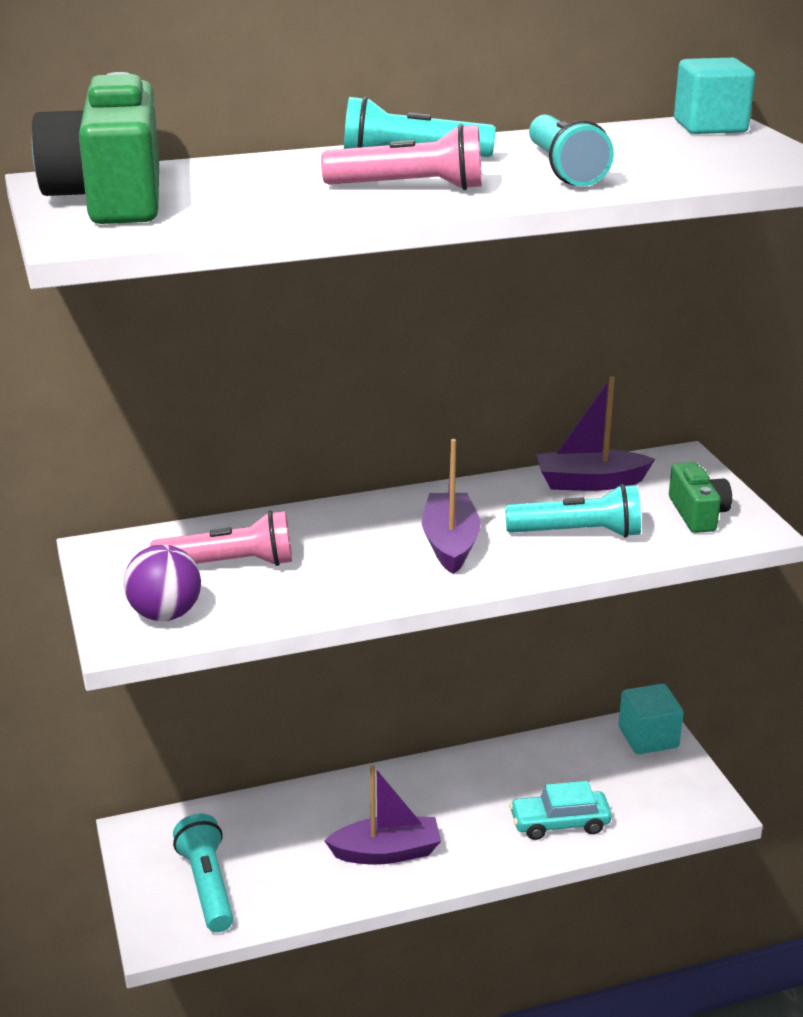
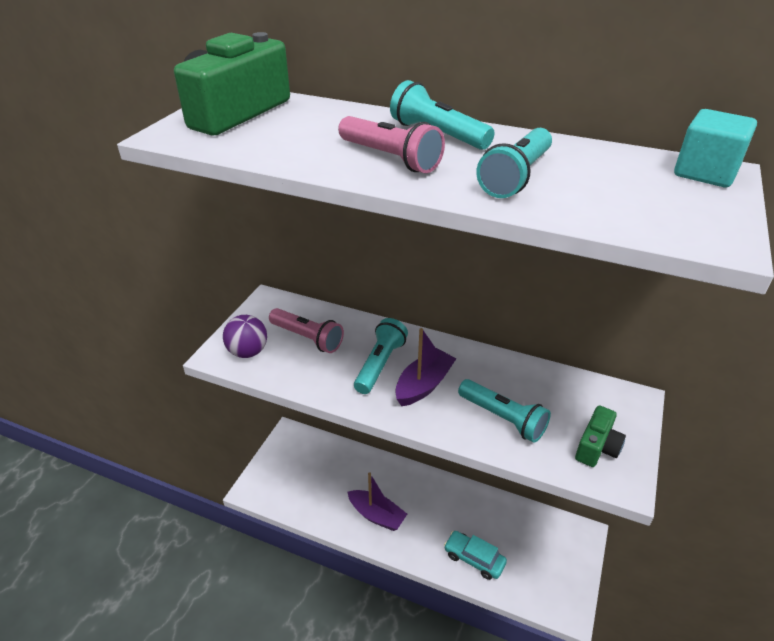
camera: 40 degrees right, 10 degrees up
turquoise flashlight [173,814,233,932] -> turquoise flashlight moved to [354,318,408,394]
purple boat [536,376,655,491] -> none
turquoise cube [619,684,684,754] -> none

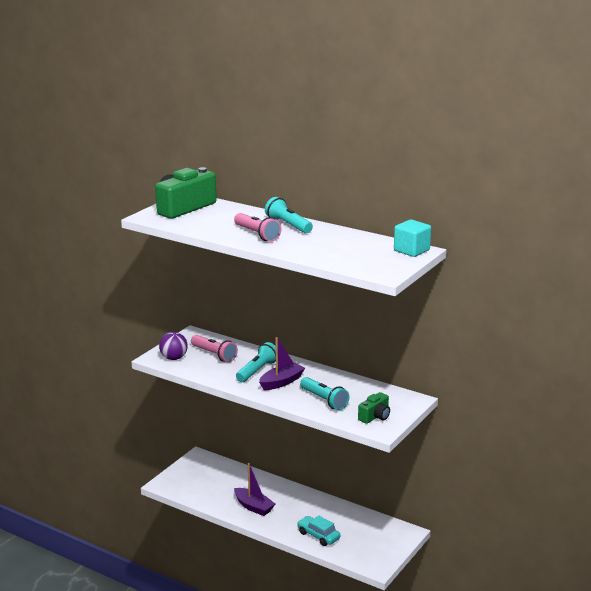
camera: 10 degrees right, 15 degrees down
turquoise flashlight [476,128,552,198] -> none

